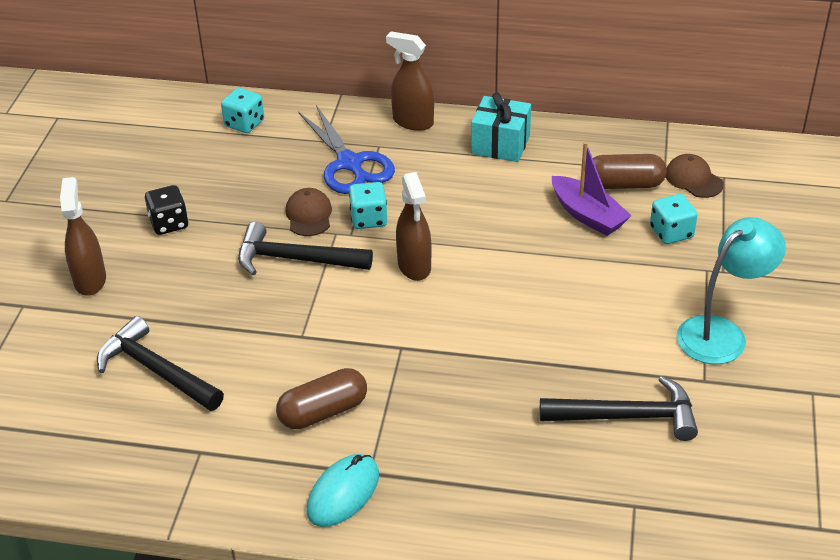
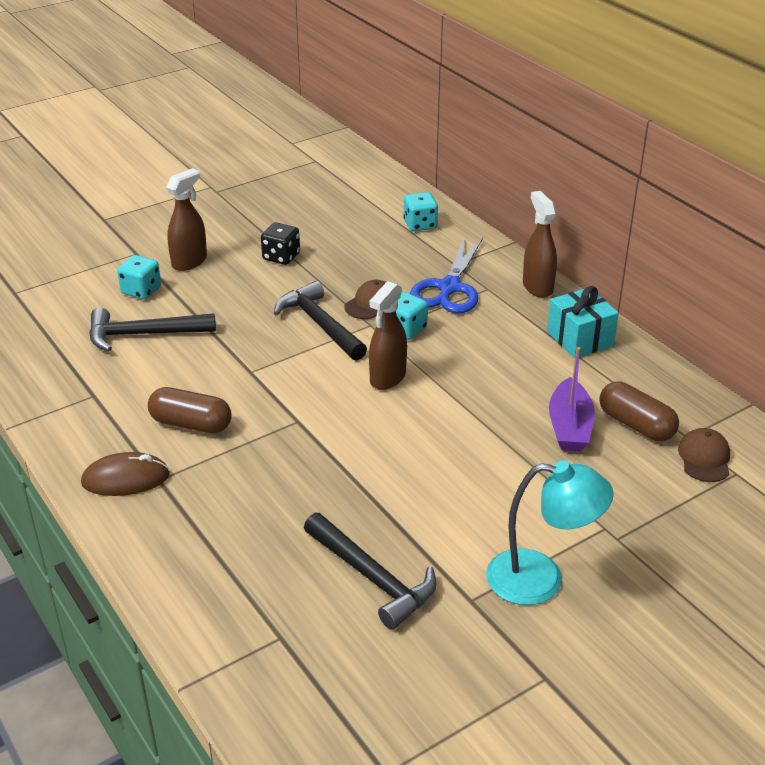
camera: 45 degrees right, 5 degrees down
black hammer [97,316,224,411] -> black hammer turned 90 degrees counterclockwise [89,307,216,351]
turquoise mouse [306,454,379,527] -> brown mouse [81,452,170,496]
turquoise dice [650,194,698,244] -> turquoise dice moved to [117,255,161,299]

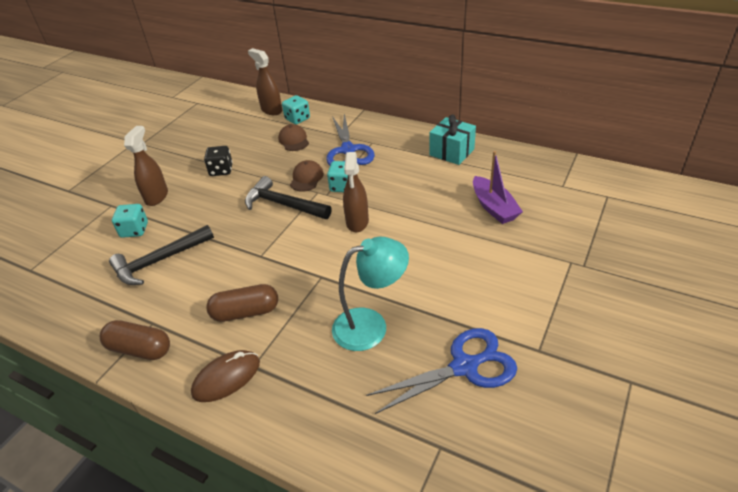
camera: 25 degrees left, 5 degrees up
black hammer [304,513,437,630] -> blue scissors [366,328,517,414]
turquoise lamp [486,460,614,605] -> turquoise lamp moved to [332,237,409,351]
brown spray bottle [523,191,557,298] -> brown spray bottle moved to [248,48,282,115]
brown capsule [599,382,679,441] -> brown capsule moved to [100,320,170,360]
brown cap [678,428,730,482] -> brown cap moved to [278,124,309,151]

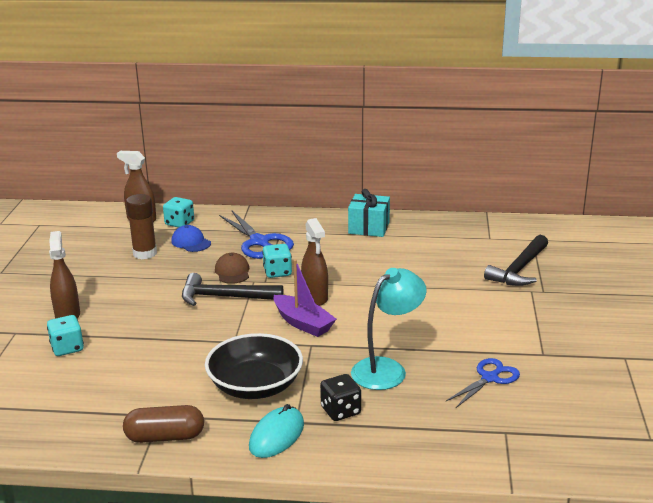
camera: 25 degrees left, 15 degrees down
black hammer [109,225,214,285] -> black hammer moved to [484,235,548,286]
brown mouse [191,350,260,402] -> turquoise mouse [249,404,304,458]
black dice [204,146,233,176] -> black dice moved to [320,374,361,421]
brown capsule [206,284,278,322] -> black bowl [205,333,303,399]
brown cap [278,124,309,151] -> blue cap [171,225,211,252]
blue scissors [366,328,517,414] -> blue scissors [446,358,520,408], size x0.65
purple boat [473,151,523,224] -> purple boat moved to [274,259,336,337]
none -> brown glue stick [126,194,157,259]

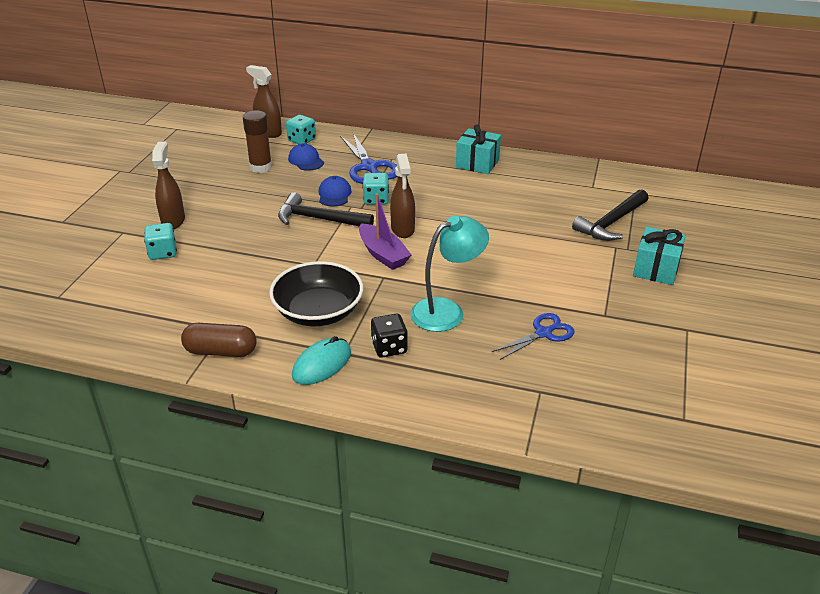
camera: 10 degrees right, 10 degrees up
brown cap [215,253,249,284] -> blue cap [319,176,352,207]
none -> turquoise gift [633,227,686,285]

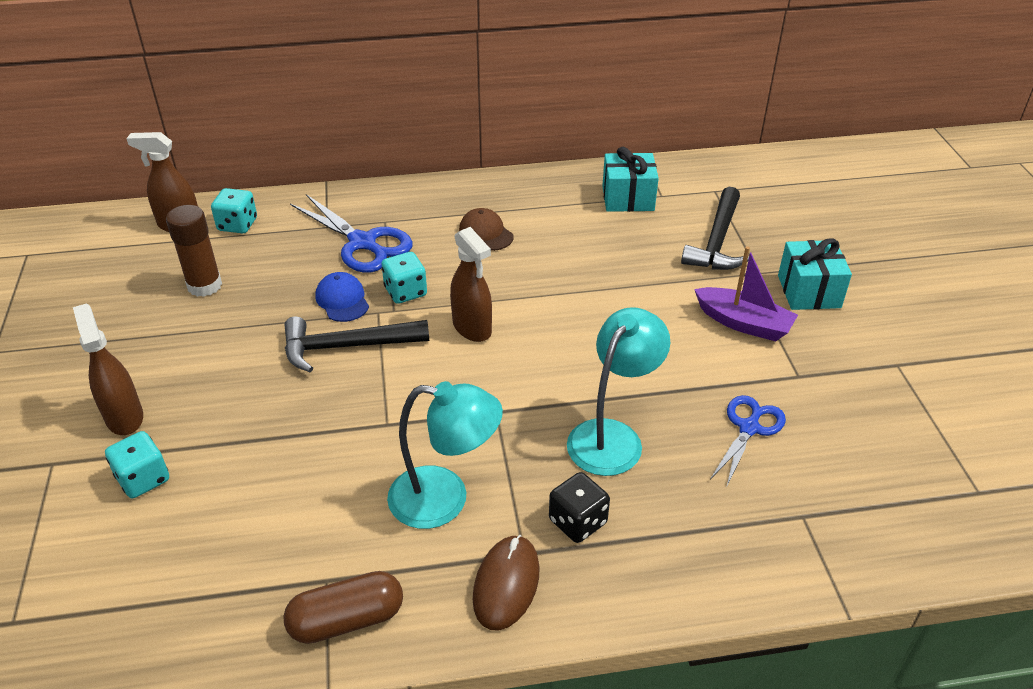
camera: 25 degrees left, 5 degrees up
black bowl [269,261,363,326] -> turquoise lamp [387,381,503,529]
blue cap [288,143,324,171] -> none
turquoise mouse [292,336,351,385] -> brown mouse [473,535,540,631]
purple boat [359,193,411,270] -> purple boat moved to [694,246,798,341]
turquoise gift [456,124,501,174] -> turquoise gift moved to [602,147,659,212]
none -> brown cap [459,208,514,251]

